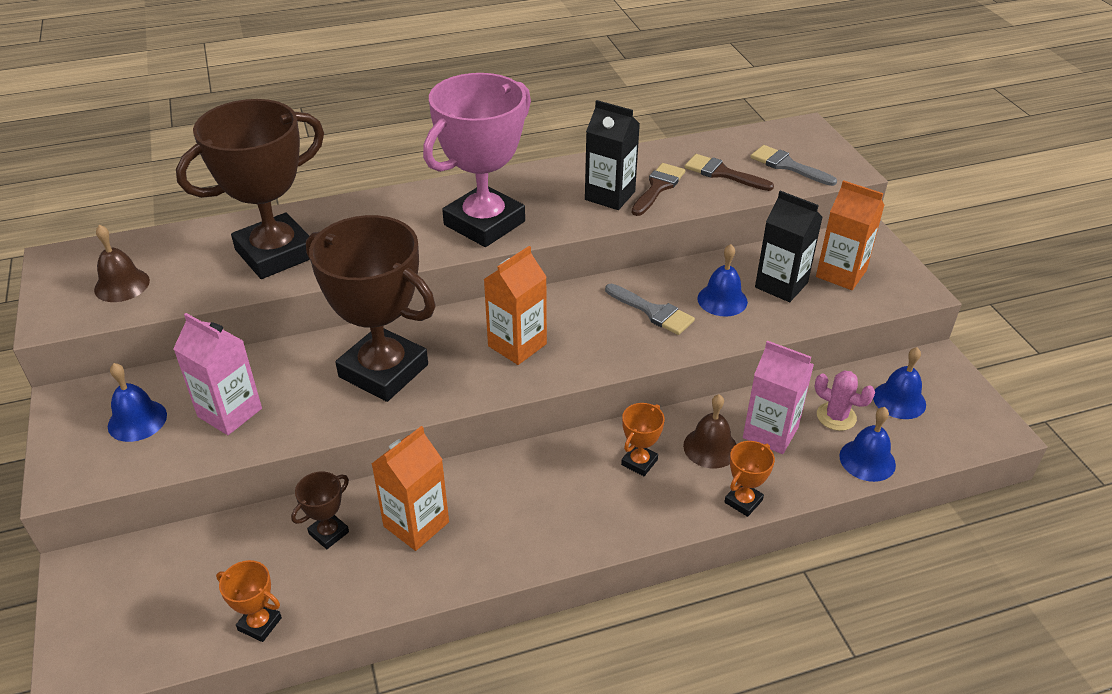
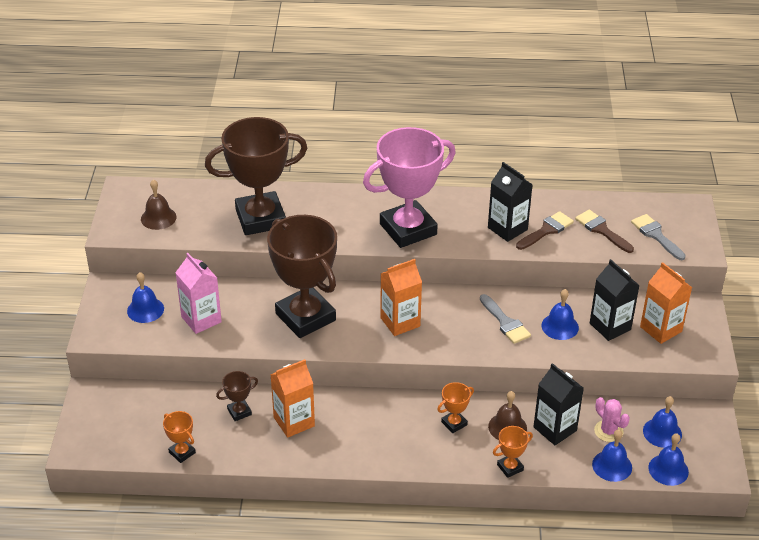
camera: 20 degrees right, 0 degrees up
pink carton [743,341,814,454] -> black carton [533,363,584,445]
none -> blue bell [648,433,689,486]

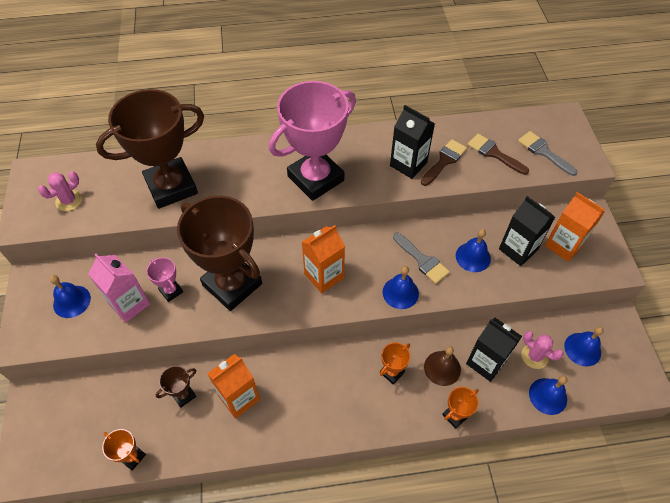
camera: 10 degrees left, 15 degrees up
brown bell [141,179,177,230] -> pink cactus [38,171,82,211]
blue bell [648,433,689,486] -> blue bell moved to [383,266,419,309]
none -> pink trophy [147,257,183,302]

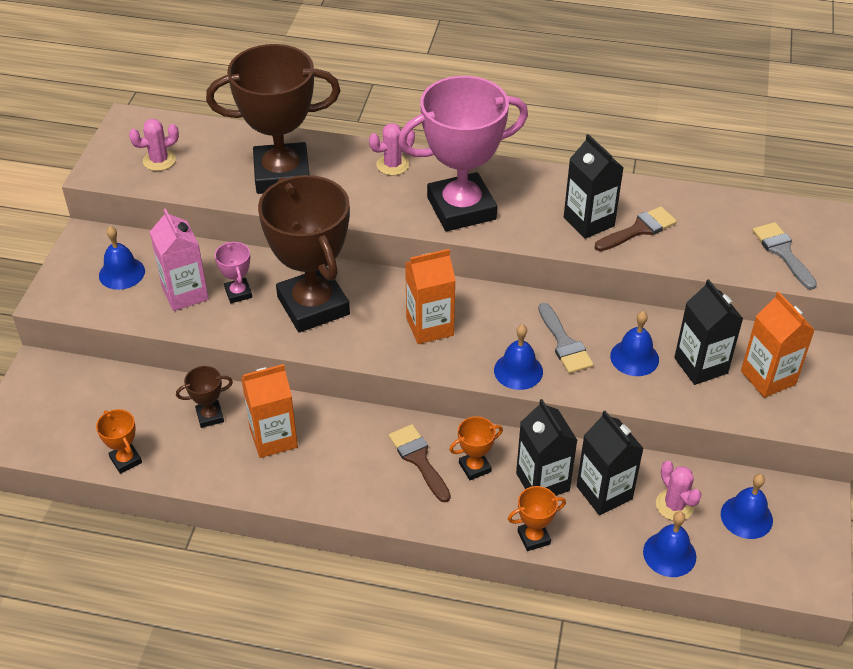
camera: 20 degrees right, 10 degrees down
brown bell [424,346,461,386] -> black carton [516,399,577,496]
brown brush [467,134,529,175] -> brown brush moved to [389,424,451,503]
none -> pink cactus [369,123,415,175]

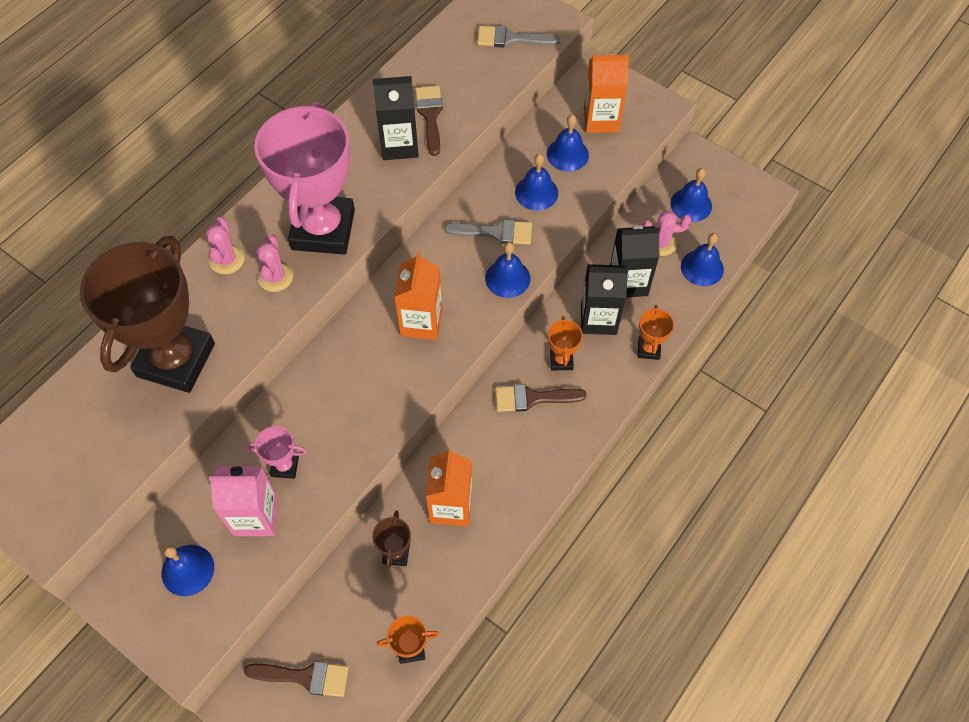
camera: 65 degrees left, 15 degrees up
pink cactus [129,119,179,171] -> pink cactus moved to [256,234,293,292]
brown trophy [258,175,350,332] -> none
black carton [674,279,743,385] -> blue bell [547,115,589,172]
none -> brown brush [244,661,349,697]

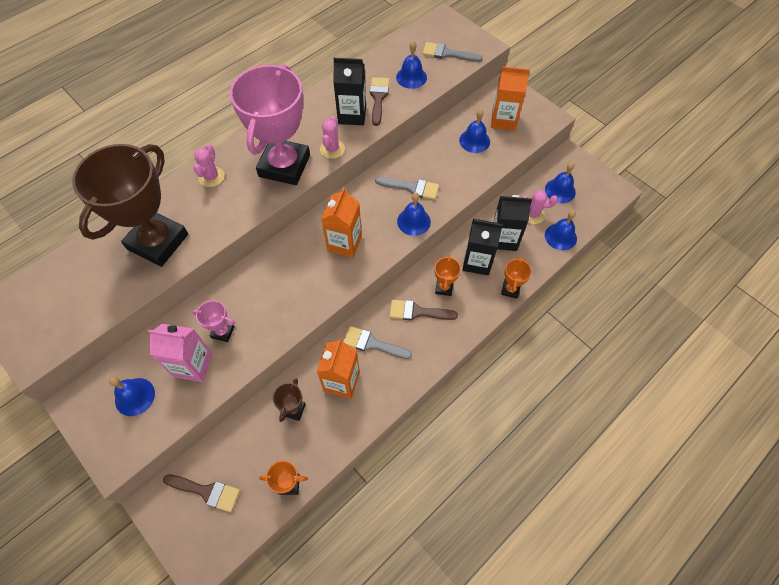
camera: 10 degrees right, 0 degrees up
pink cactus [256,234,293,292] -> pink cactus moved to [320,116,345,159]
blue bell [515,154,558,211] -> blue bell moved to [396,41,427,89]
none -> grey brush [343,326,412,359]

